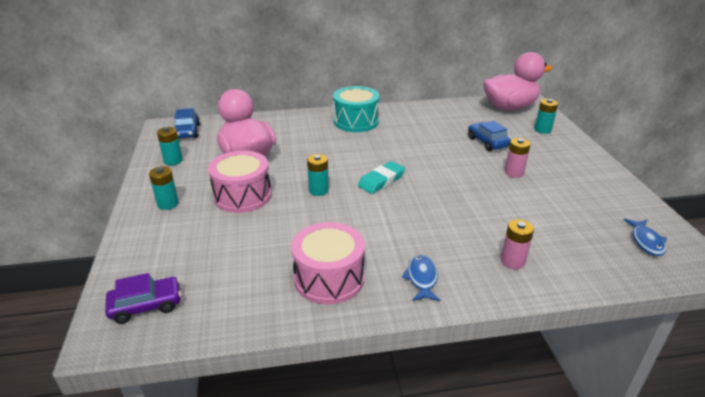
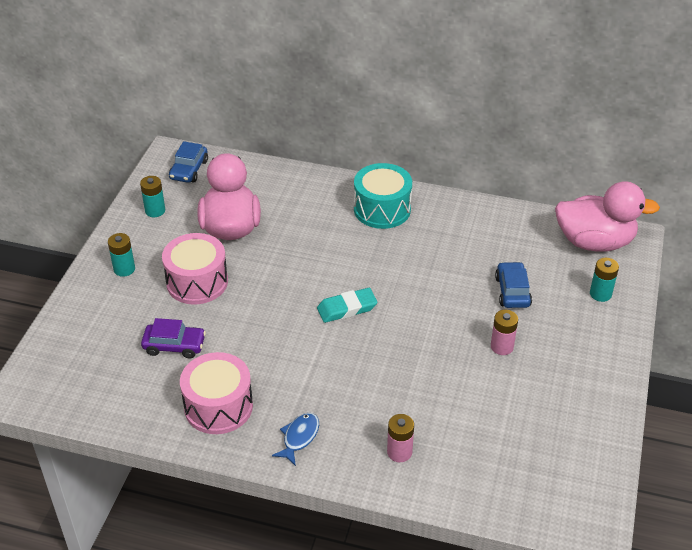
camera: 25 degrees right, 10 degrees up
purple car [105,273,181,324] -> purple car moved to [141,318,206,359]
turquoise battery [307,154,329,196] -> none
blue fish [624,219,667,256] -> none

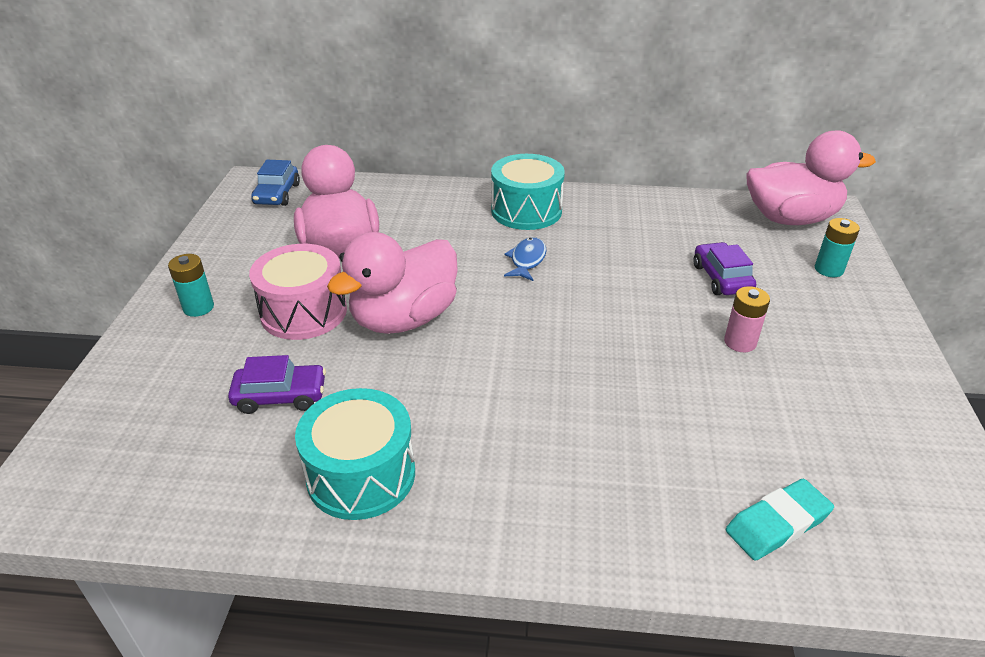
camera: 10 degrees left, 5 degrees down
turquoise battery [140,176,165,217] -> none
pink drum [180,352,253,434] -> turquoise drum [295,388,415,520]
blue fish [272,413,319,466] -> blue fish moved to [504,237,547,281]
turquoise eraser [317,288,377,323] -> turquoise eraser moved to [726,479,834,561]
pink battery [387,414,414,462] -> none
blue car [495,262,532,308] -> purple car [693,242,756,295]
none -> pink duck [327,232,458,334]

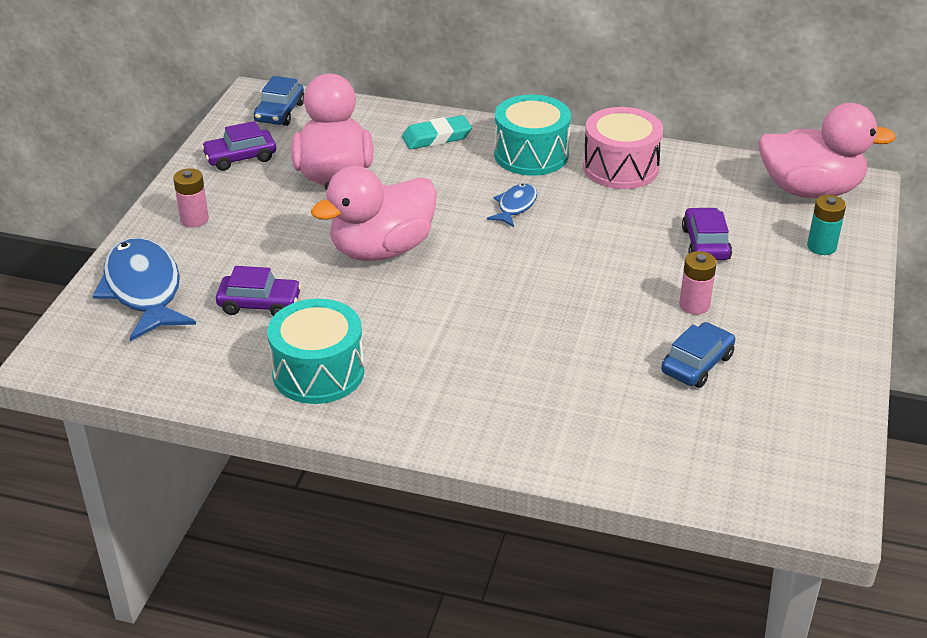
camera: 10 degrees right, 0 degrees up
turquoise battery [168,254,214,317] -> pink battery [173,168,209,227]
pink drum [249,244,347,340] -> pink drum moved to [583,107,663,189]
turquoise eraser [726,479,834,561] -> turquoise eraser moved to [402,115,472,149]
none -> blue fish [93,237,196,341]
none -> purple car [201,121,276,171]
none -> blue car [661,322,735,388]

